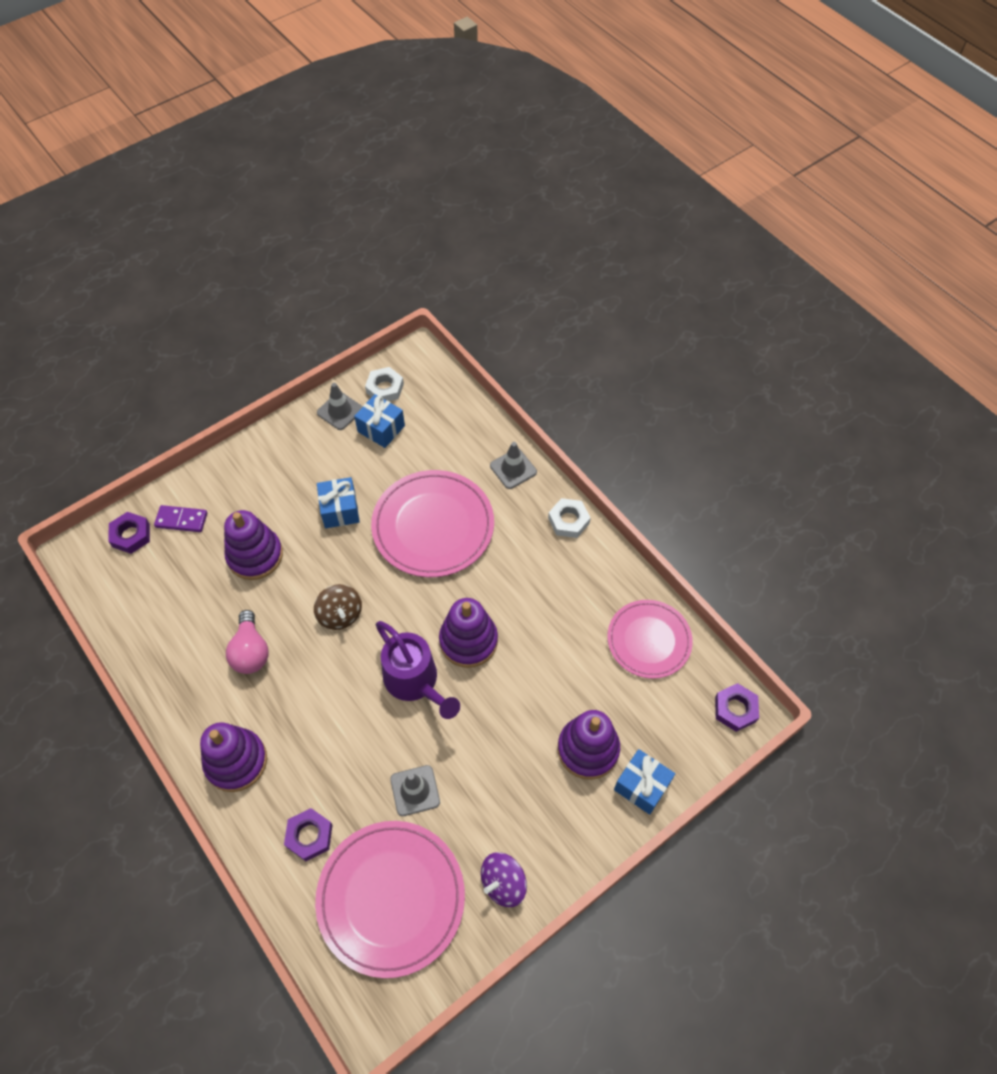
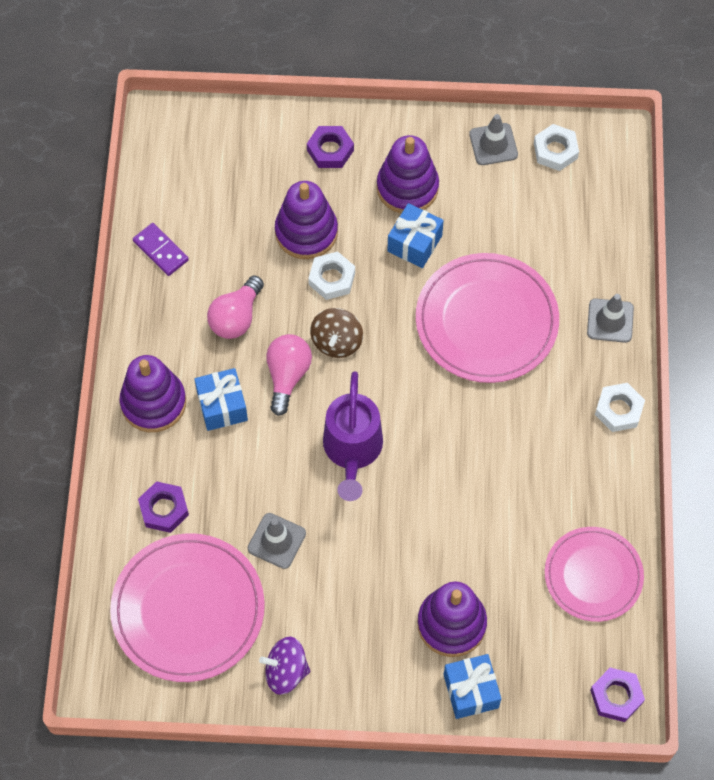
camera: 40 degrees right, 5 degrees up
purple nut [108,512,150,554] -> purple nut moved to [307,126,354,168]
purple domino [154,505,207,532] -> purple domino moved to [133,223,189,276]
blue gift [354,394,405,448] -> blue gift moved to [194,368,248,431]
purple stacking toy [439,598,498,668] -> purple stacking toy moved to [377,135,439,214]
none -> pink light bulb [266,334,312,416]
none -> white nut [308,252,355,300]

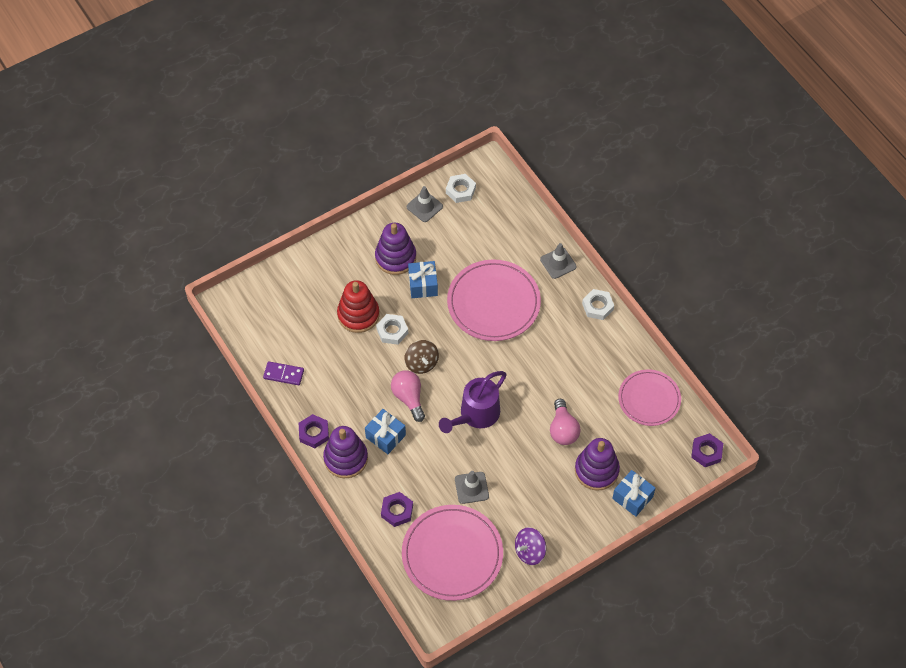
camera: 35 degrees left, 5 degrees down
pink light bulb [207,276,264,339] -> pink light bulb moved to [550,399,581,445]
purple stacking toy [275,181,338,259] -> red stacking toy [337,280,379,333]
purple nut [307,126,354,168] -> purple nut moved to [299,414,329,448]
purple watering can [323,371,383,501] -> purple watering can turned 75 degrees clockwise [439,371,507,433]

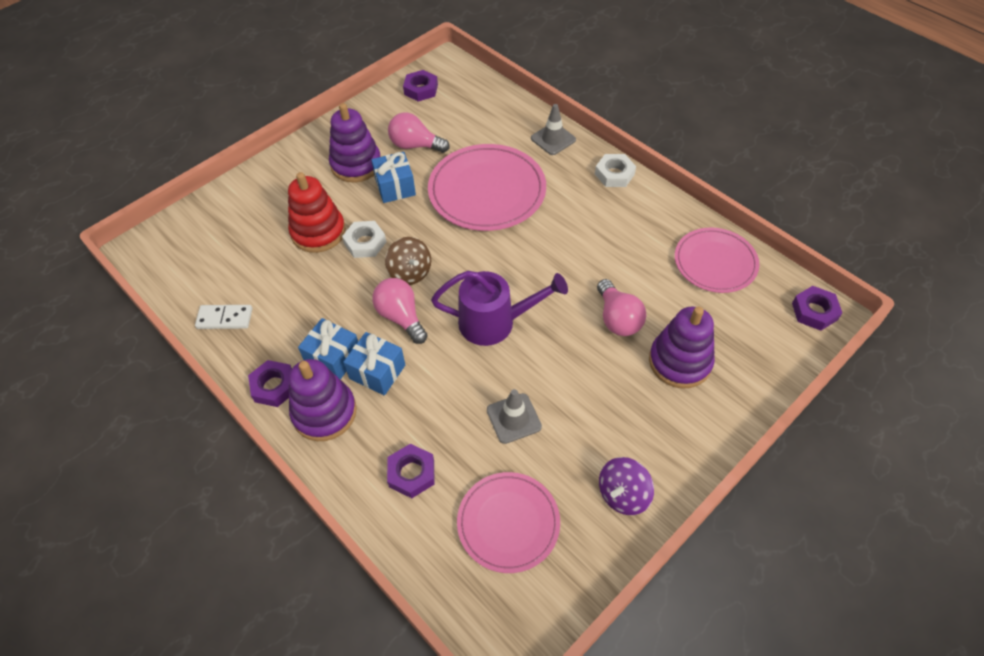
camera: 10 degrees left, 5 degrees down
purple domino [263,361,304,385] -> white domino [195,305,252,329]
pink plate [402,505,503,601] -> pink plate [457,472,560,573], size x0.65
grey traffic cone [407,186,443,222] -> none
purple watering can [439,371,507,433] -> purple watering can turned 120 degrees counterclockwise [431,271,568,346]
white nut [446,174,476,203] -> purple nut [403,70,438,102]
blue gift [612,470,655,517] -> blue gift moved to [298,318,358,380]
none -> pink light bulb [388,112,449,153]

